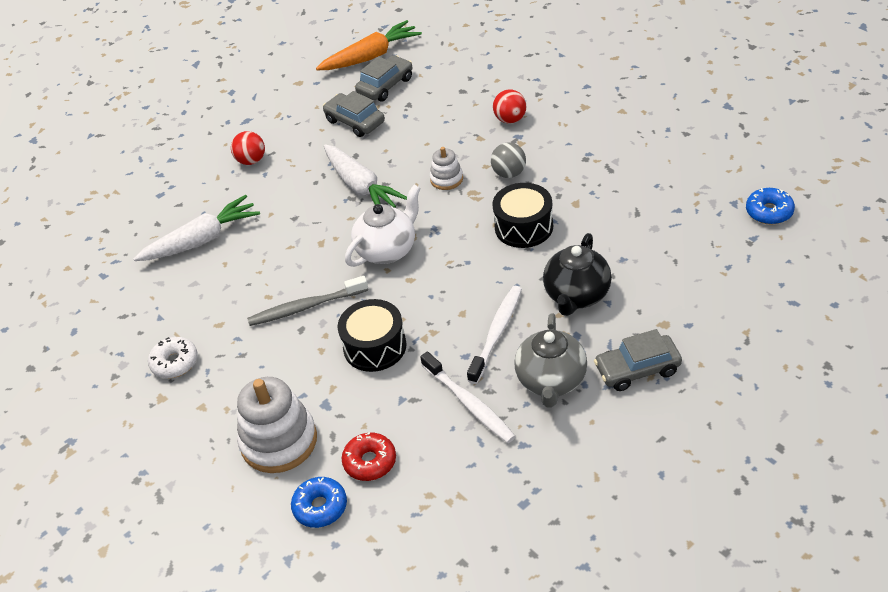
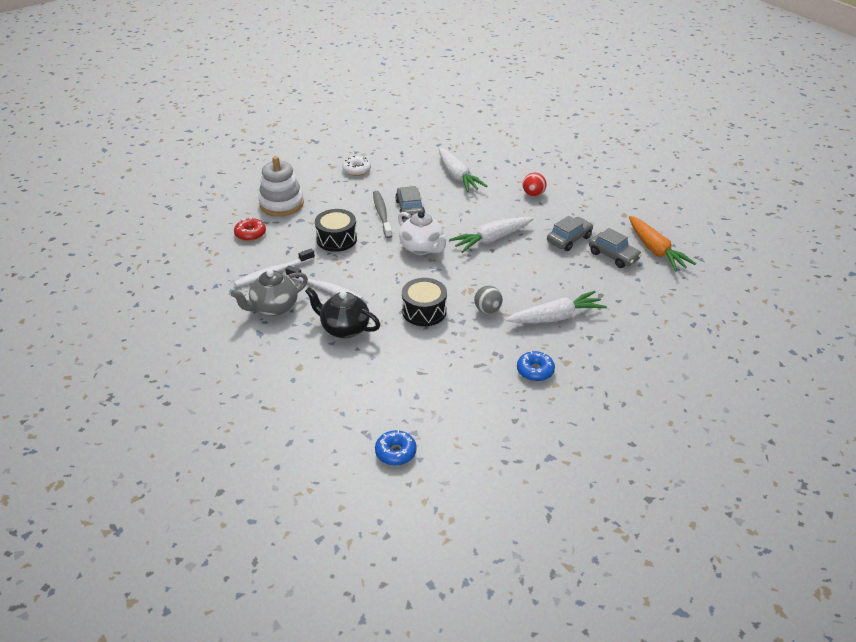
camera: 90 degrees right, 5 degrees down
blue donut [291,477,347,528] -> blue donut moved to [517,351,555,381]
white stacking toy [430,147,463,190] -> none
red ball [493,89,526,123] -> white carrot [505,291,607,323]
grey teapot [514,313,587,408] -> grey teapot turned 45 degrees counterclockwise [231,269,308,316]
grey car [594,329,682,391] -> grey car moved to [395,186,425,219]

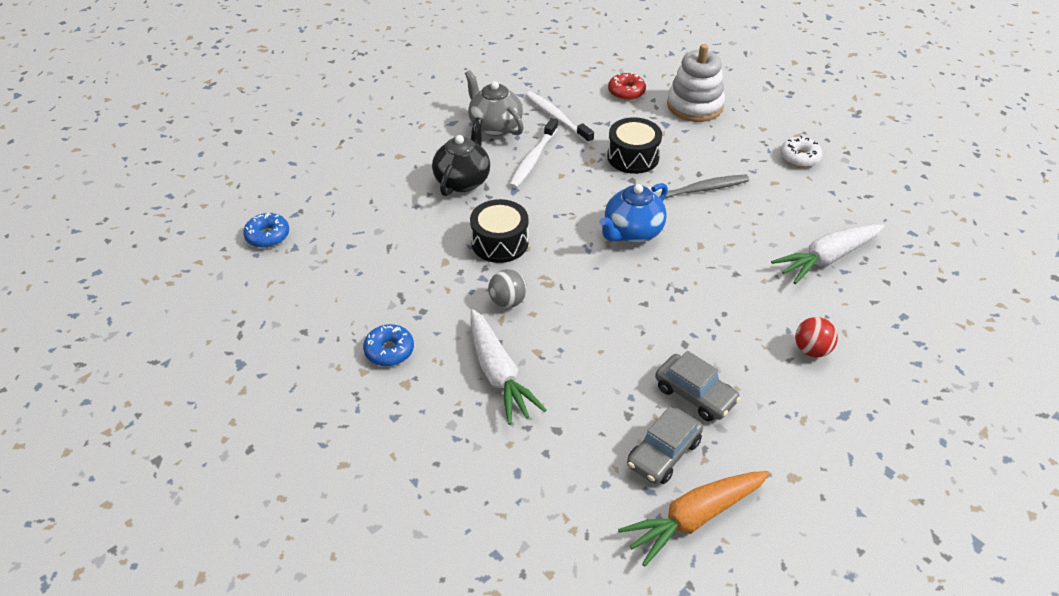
camera: 85 degrees right, 5 degrees up
grey car [395,186,425,219] -> none
white teapot [398,211,449,255] -> blue teapot [599,183,668,243]
white carrot [449,217,533,253] -> none

